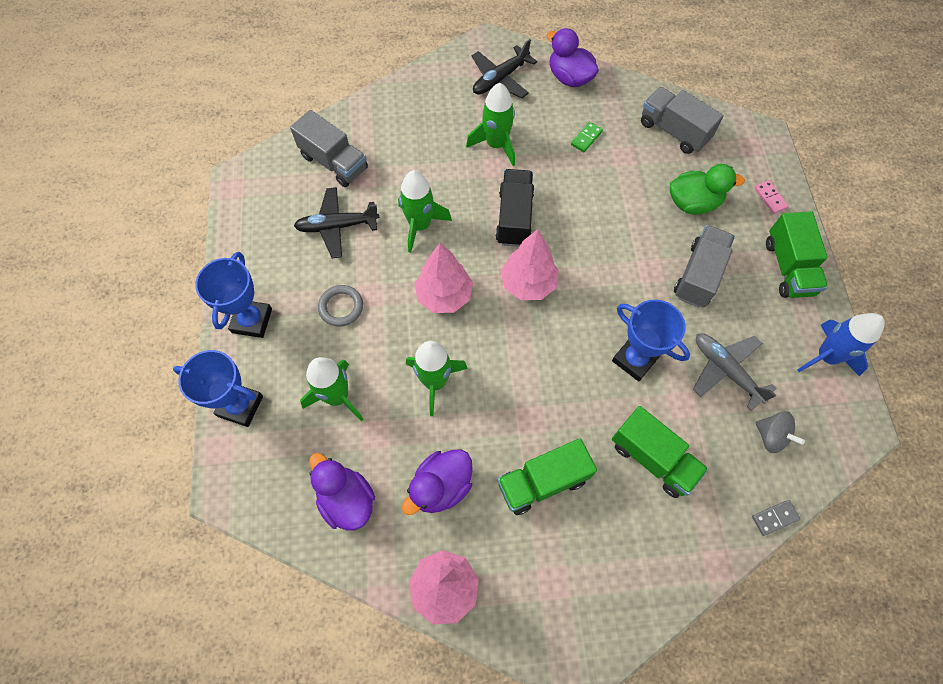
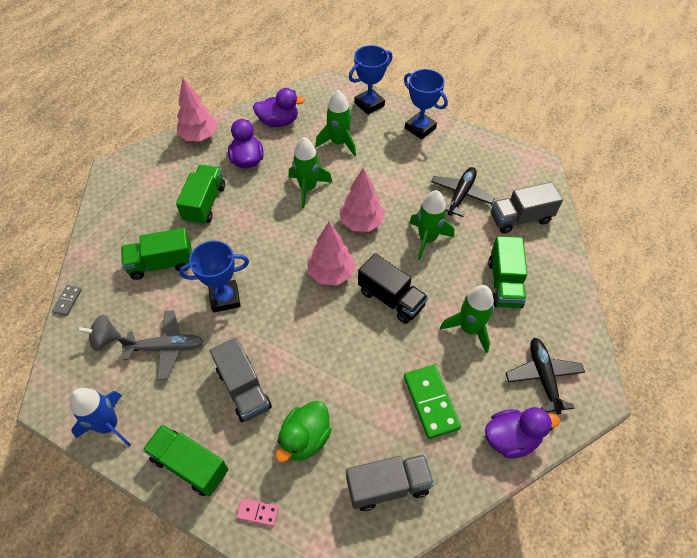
camera: 125 degrees right, 10 degrees down
grey ring [318,285,363,327] -> none
green domino [571,122,603,152] -> green domino [404,365,461,439], size x1.98
none -> green truck [488,236,527,308]

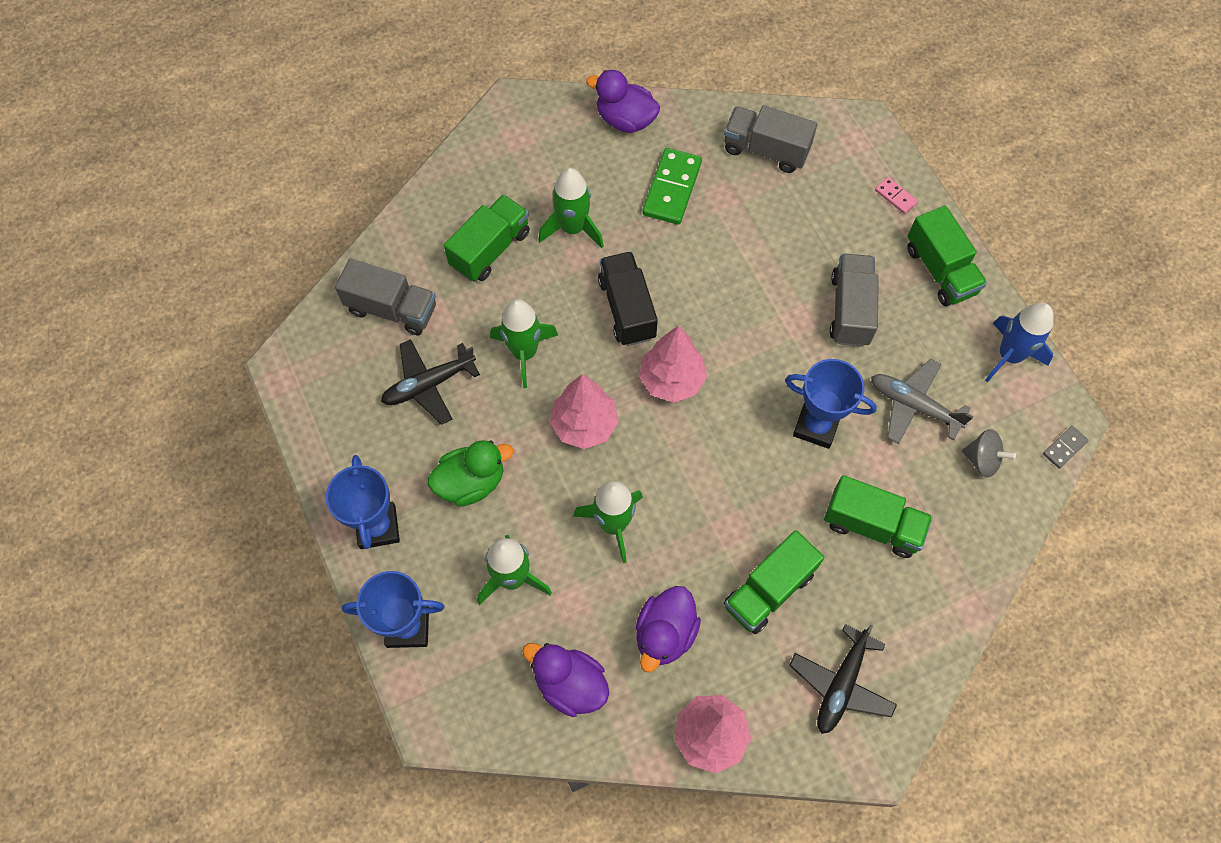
camera: 145 degrees left, 10 degrees up
grey domino [52,285,82,316] -> grey domino moved to [1043,426,1089,469]
green duck [276,401,332,463] -> green duck moved to [428,440,513,507]
black plane [506,338,585,415] -> black plane moved to [789,624,897,734]

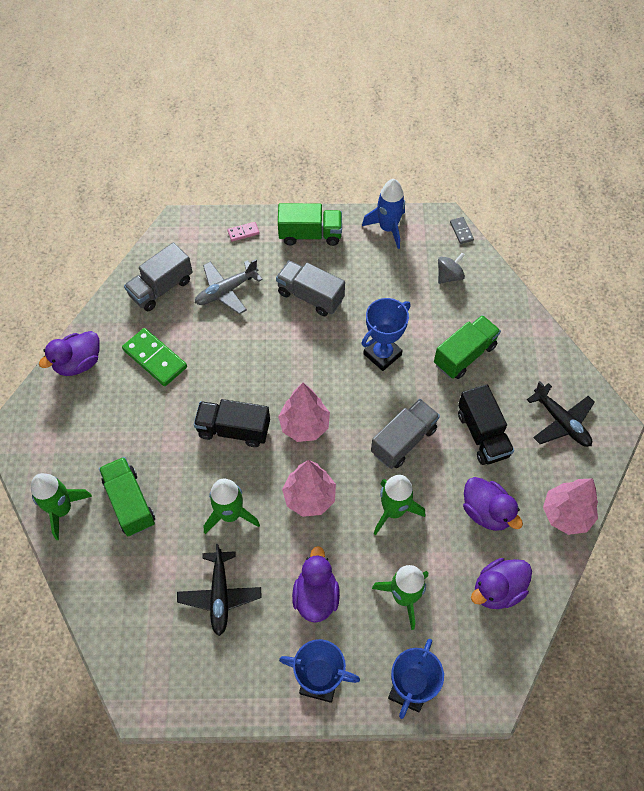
camera: 65 degrees left, 5 degrees down
grey truck [335,259,436,335] -> grey truck moved to [371,399,440,469]
green duck [428,440,513,507] -> purple duck [292,546,340,623]
green rocket [538,168,604,248] -> green rocket moved to [31,473,92,540]
green truck [724,530,824,634] -> black truck [458,384,514,465]
grey plane [871,359,973,444] -> grey plane moved to [195,259,263,314]

